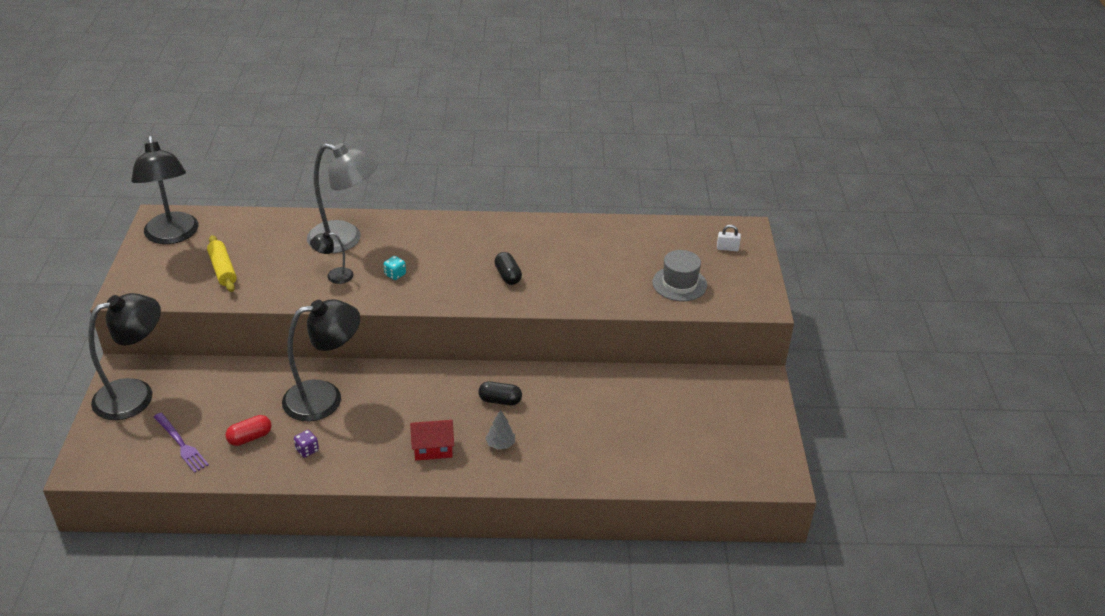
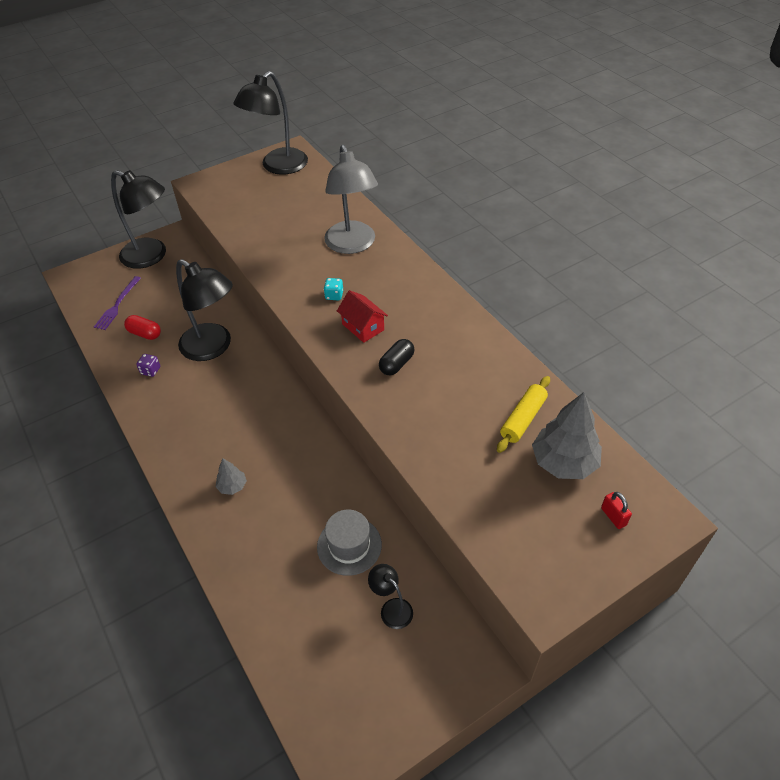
camera: 60 degrees right, 10 degrees up
yellow rolling pin [207,235,237,292] -> yellow rolling pin moved to [497,376,550,453]
black lamp [310,232,353,284] -> black lamp moved to [368,564,413,629]
red house [410,420,454,460] -> red house moved to [337,290,388,343]
black capsule [478,381,522,405] -> none
grey hat [652,250,707,301] -> grey hat moved to [317,510,382,576]
white padlock [717,225,741,251] -> red padlock [601,492,632,529]
none -> grey tree [532,392,602,479]

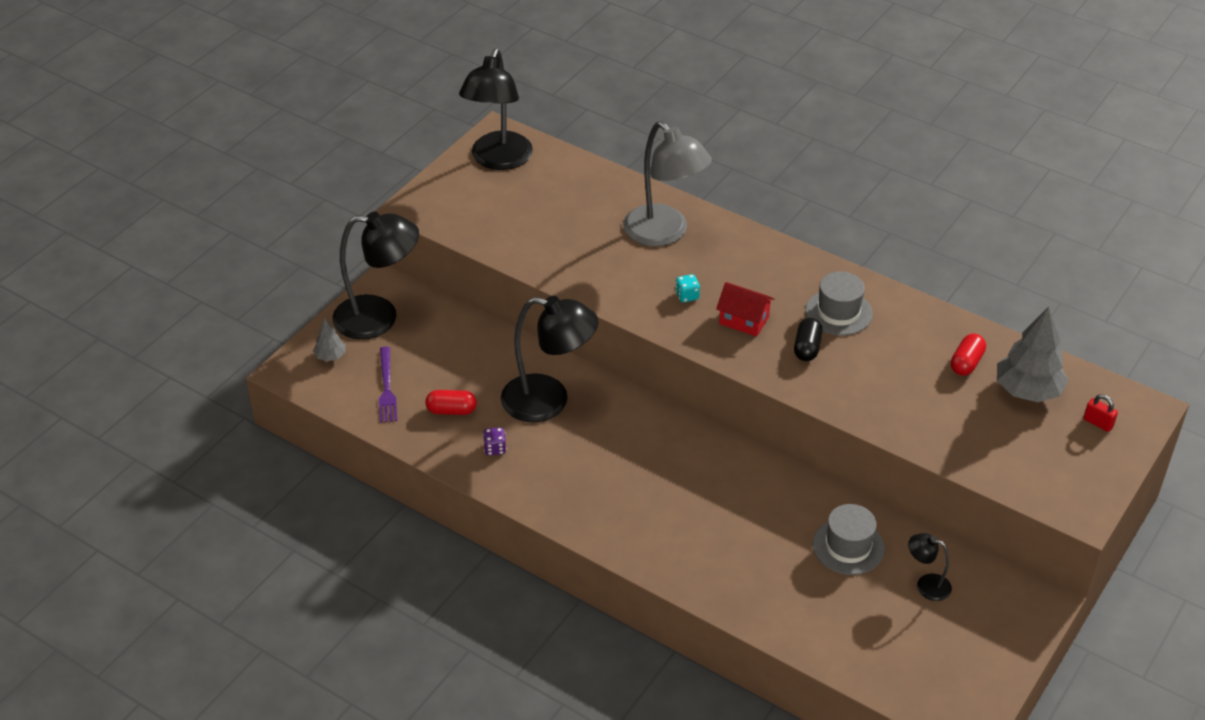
camera: 25 degrees left, 5 degrees down
grey tree [216,458,247,495] -> grey tree moved to [313,318,345,361]
yellow rolling pin [497,376,550,453] -> red capsule [951,334,986,376]
none -> grey hat [805,271,873,336]

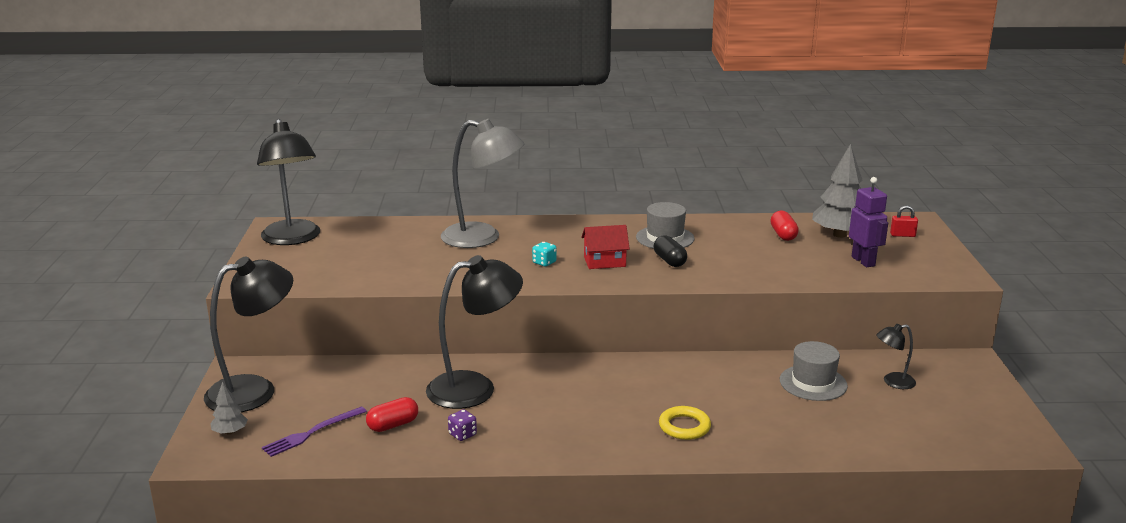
camera: 35 degrees left, 20 degrees down
purple fork [379,347,397,423] -> purple fork turned 90 degrees clockwise [262,406,367,457]
none -> yellow ring [659,406,711,440]
none -> purple robot [849,177,888,267]

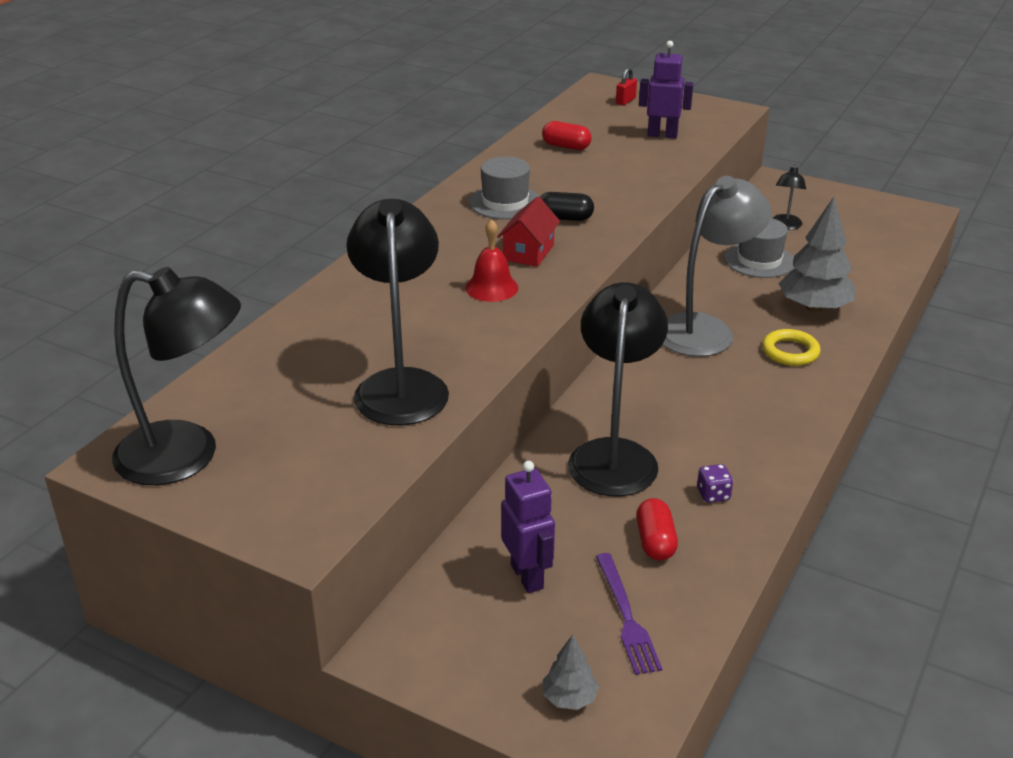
camera: 60 degrees left, 10 degrees up
black lamp [204,257,293,412] -> black lamp moved to [346,199,449,425]
grey lamp [441,119,524,248] -> grey lamp moved to [663,176,771,357]
turquoise dice [532,242,557,267] -> red bell [466,219,518,302]
grey tree [812,144,863,238] -> grey tree moved to [779,197,855,312]
none -> purple robot [501,461,555,593]

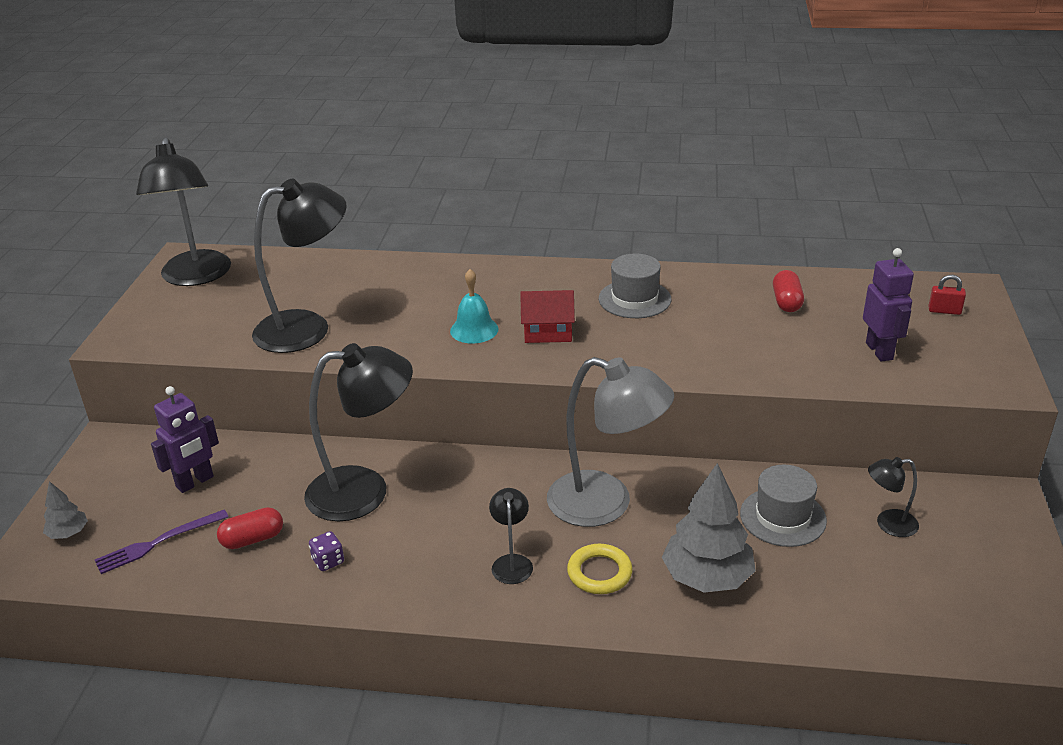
camera: 70 degrees right, 0 degrees up
red bell [466,219,518,302] -> turquoise bell [450,269,499,343]
black capsule [540,192,594,221] -> none
none -> black lamp [489,488,533,584]

